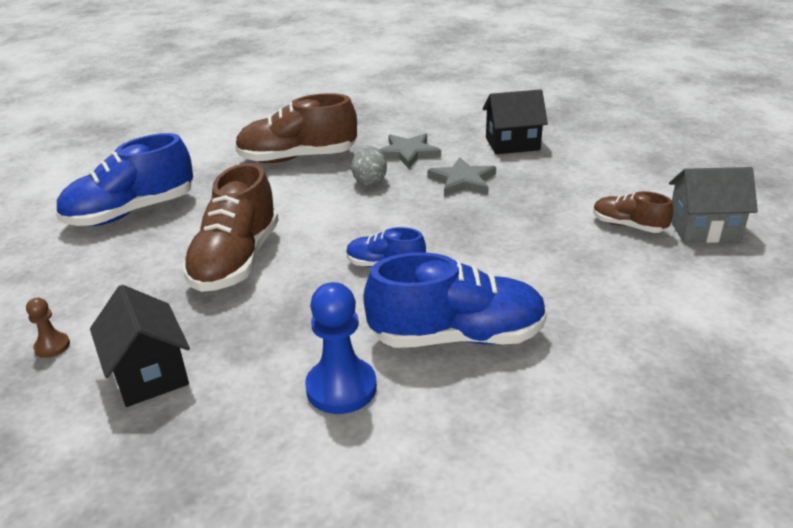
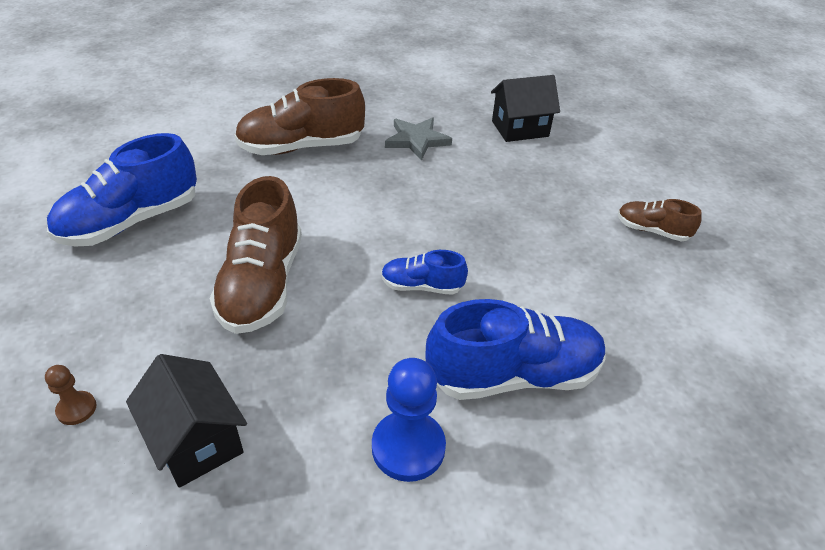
camera: 10 degrees left, 10 degrees up
grey egg [351,146,387,186] -> none
grey star [427,157,496,196] -> none
grey house [669,167,758,243] -> none

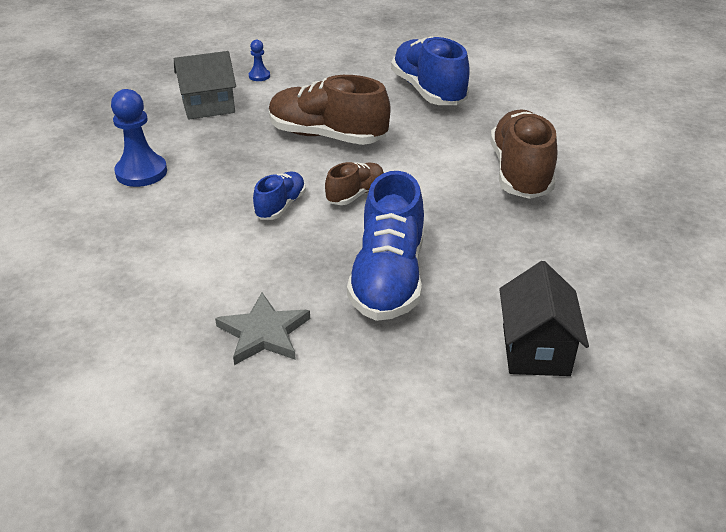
camera: 110 degrees right, 5 degrees down
brown pawn [45,365,96,425] -> blue pawn [249,40,270,81]
black house [126,354,247,488] -> grey house [174,51,236,120]
grey star [385,117,452,161] -> grey star moved to [215,293,310,365]
blue shoe [426,299,606,400] -> blue shoe moved to [347,171,424,321]
brown shoe [618,199,702,241] -> brown shoe moved to [325,162,384,205]

